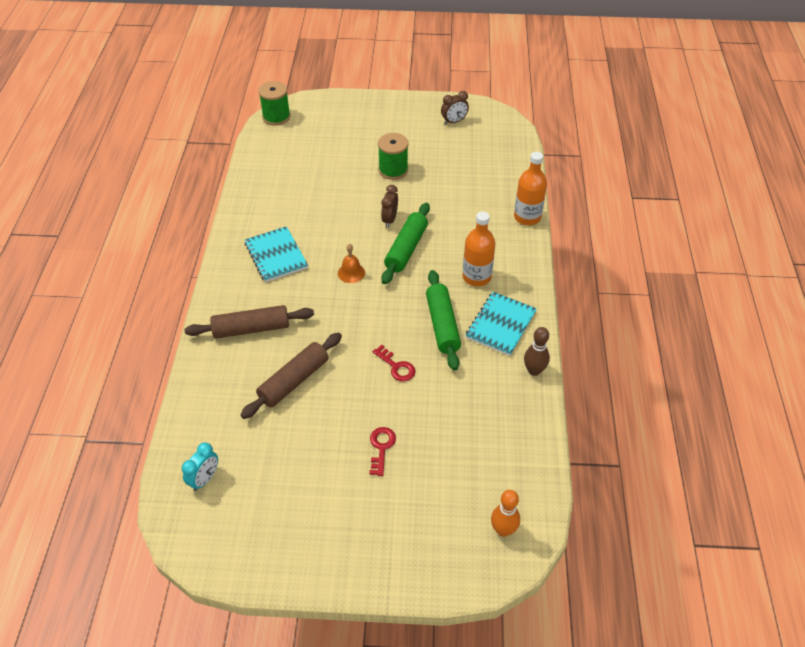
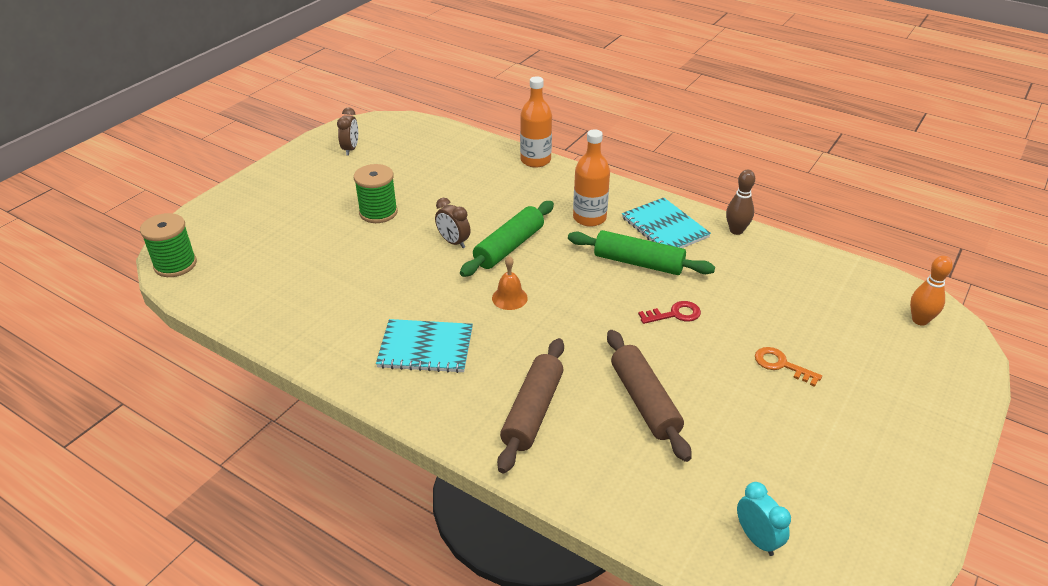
camera: 60 degrees left, 10 degrees down
red key [369,427,396,476] -> orange key [755,347,822,387]
green rolling pin [381,203,430,284] -> green rolling pin turned 75 degrees clockwise [460,201,554,277]

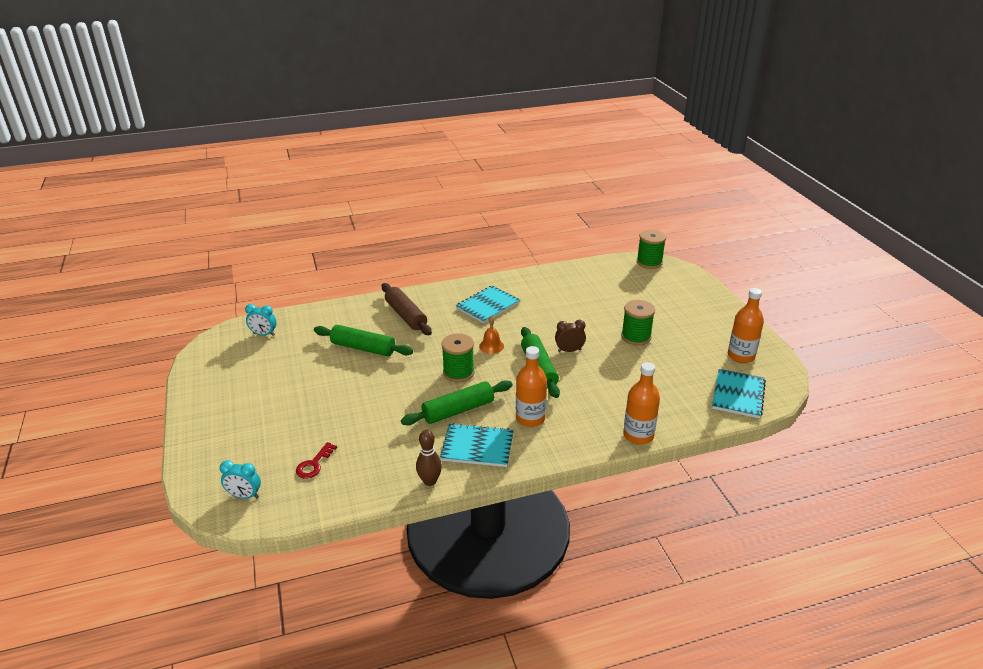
camera: 130 degrees right, 5 degrees down
brown clock [337,107,358,155] -> orange bottle [728,288,764,363]
brown rolling pin [607,330,692,462] -> green rolling pin [314,325,413,356]
red key [638,301,701,324] -> red key moved to [296,442,337,479]
orange key [755,347,822,387] -> none
orange bowling pin [910,256,953,326] -> turquoise clock [220,460,261,499]
none -> green spool [441,333,475,382]
none -> turquoise notebook [712,369,766,418]

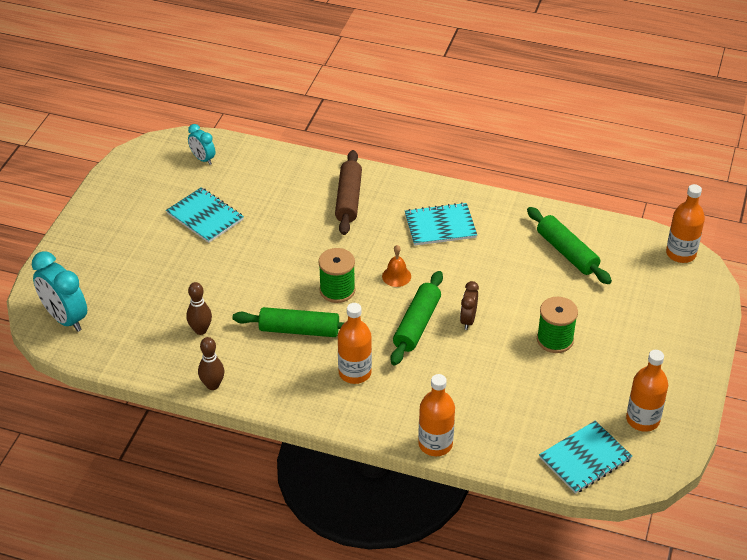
camera: 35 degrees right, 10 degrees up
turquoise clock [220,460,261,499] -> turquoise clock [32,251,87,332], size x1.79
red key [296,442,337,479] -> none
green rolling pin [314,325,413,356] -> green rolling pin moved to [527,207,612,284]
turquoise notebook [440,423,514,467] -> turquoise notebook moved to [166,187,244,243]
brown clock [555,320,586,352] -> brown clock turned 105 degrees counterclockwise [460,281,479,330]
green spool [637,230,666,269] -> orange bottle [666,184,705,263]
none -> brown bowling pin [186,282,212,335]

